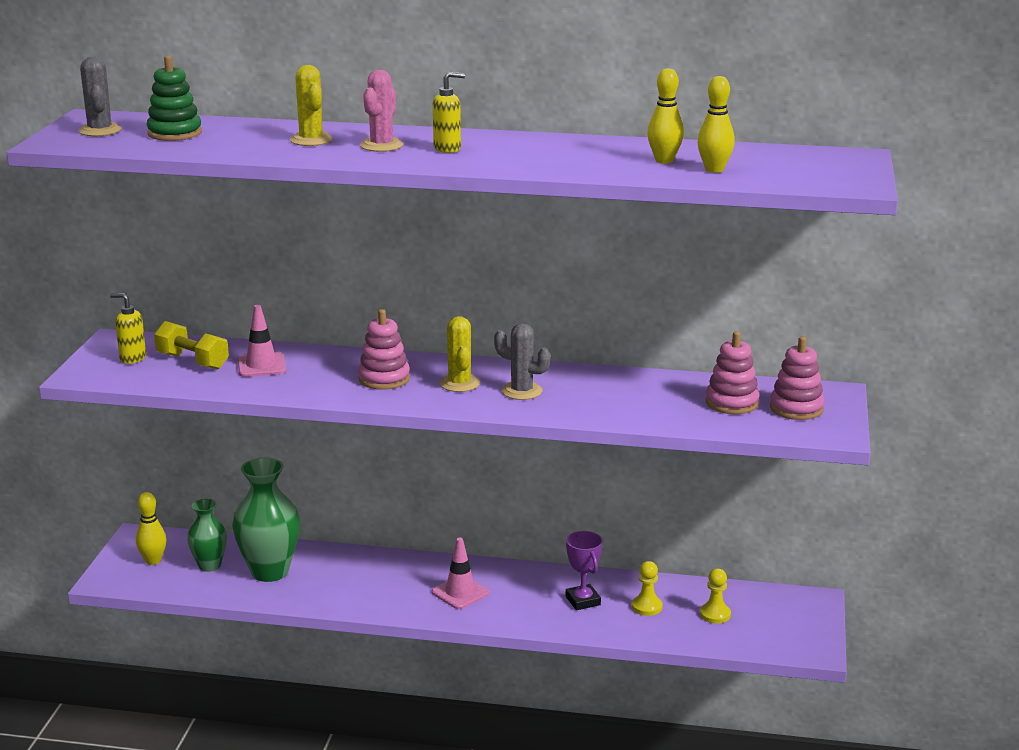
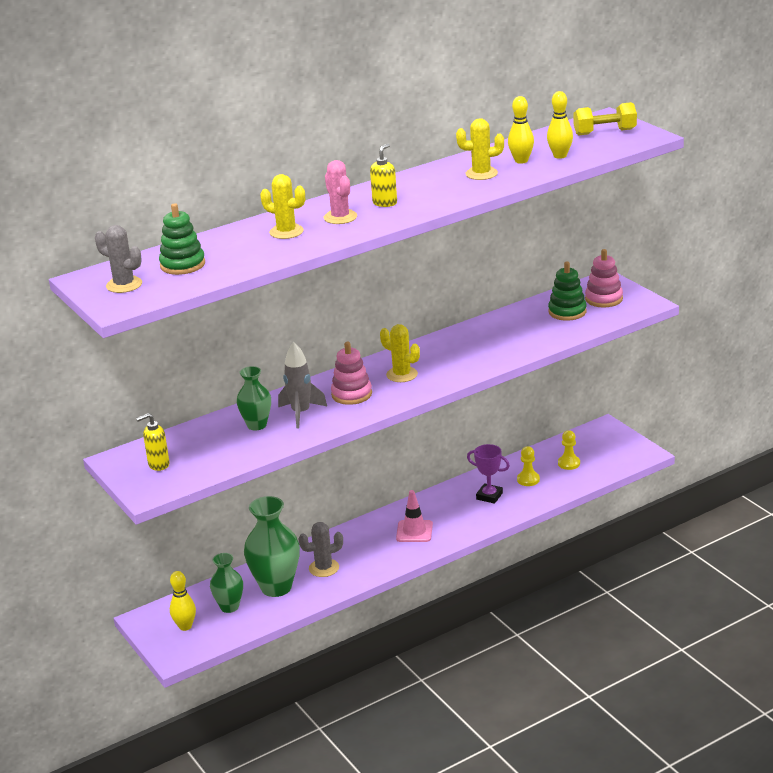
camera: 40 degrees left, 5 degrees up
yellow dumbbell [154,321,229,370] -> yellow dumbbell moved to [573,102,637,135]
pink traffic cone [238,305,286,377] -> green vase [236,366,271,431]
grey cactus [494,323,551,400] -> grey cactus moved to [298,522,343,577]
pink stacking toy [706,331,760,414] -> green stacking toy [548,262,587,321]
none -> grey rocket [278,342,327,429]
none -> yellow cactus [456,118,504,180]

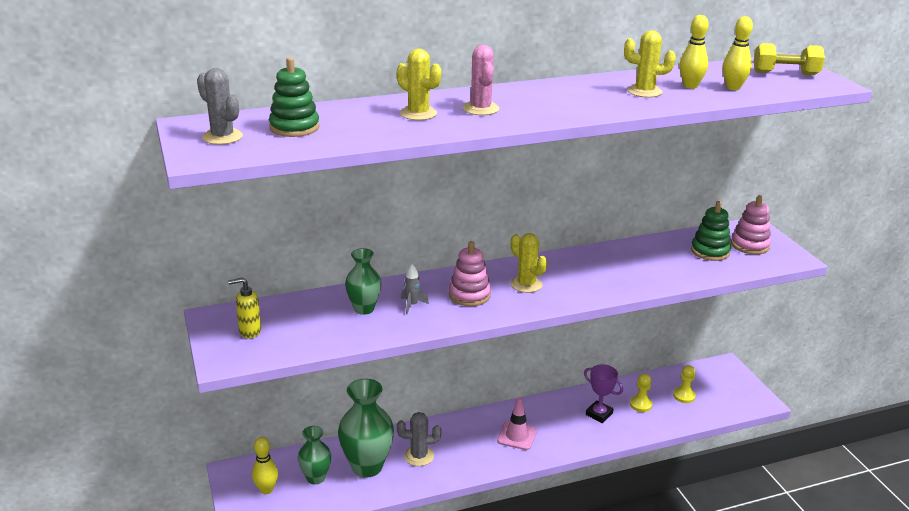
camera: 10 degrees right, 0 degrees up
grey rocket [278,342,327,429] -> grey rocket [401,264,429,314], size x0.58
yellow soap dispenser [370,143,397,207] -> none

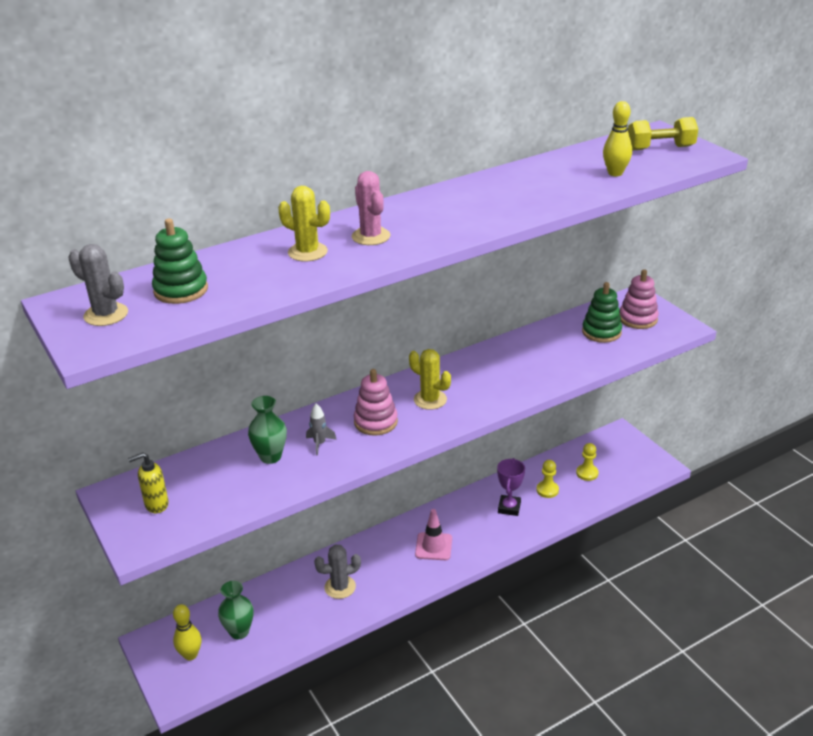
camera: 10 degrees left, 5 degrees up
green vase [338,379,394,478] -> none
purple trophy [584,364,623,423] -> purple trophy turned 75 degrees clockwise [497,458,525,516]
yellow cactus [624,30,676,98] -> none
yellow bowling pin [679,15,709,89] -> none

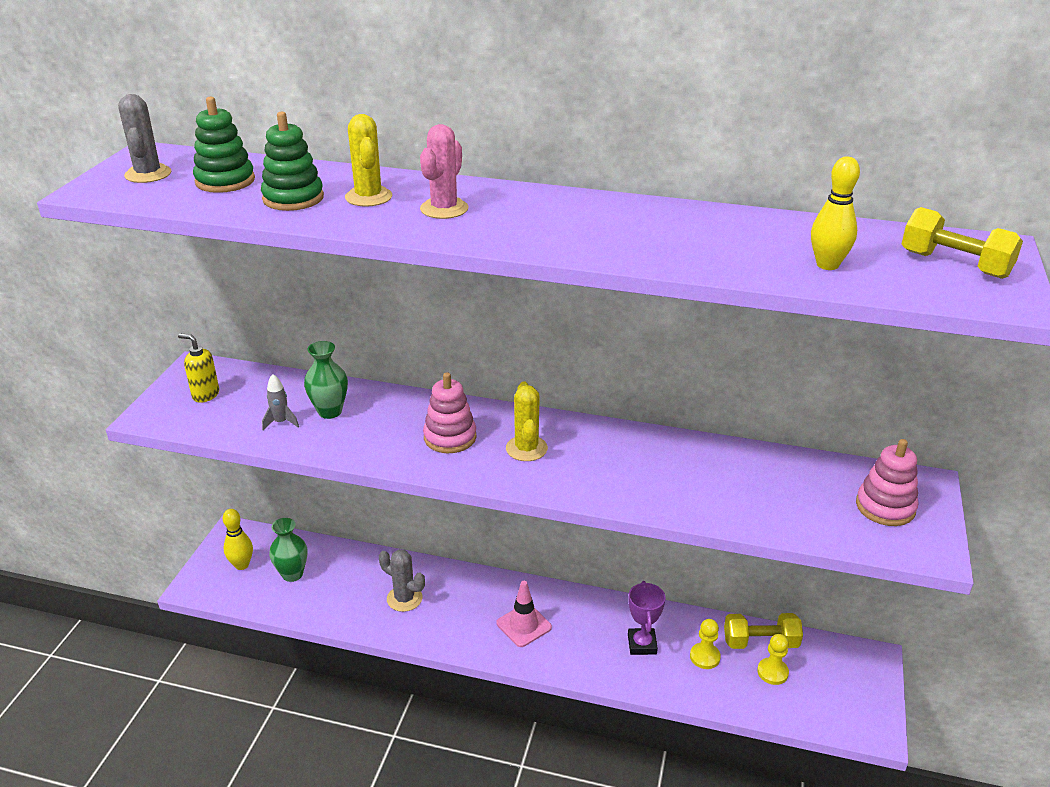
camera: 45 degrees right, 0 degrees up
grey rocket [306,404,337,456] -> grey rocket moved to [262,374,299,430]
purple trophy [497,458,525,516] -> purple trophy turned 60 degrees counterclockwise [628,581,665,655]
green stacking toy [582,282,622,343] -> green stacking toy moved to [261,111,324,211]
none -> yellow dumbbell [724,613,803,649]

